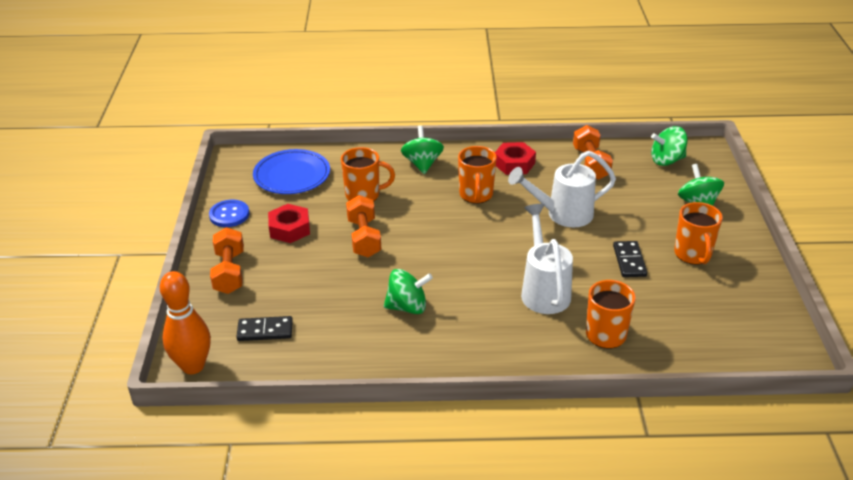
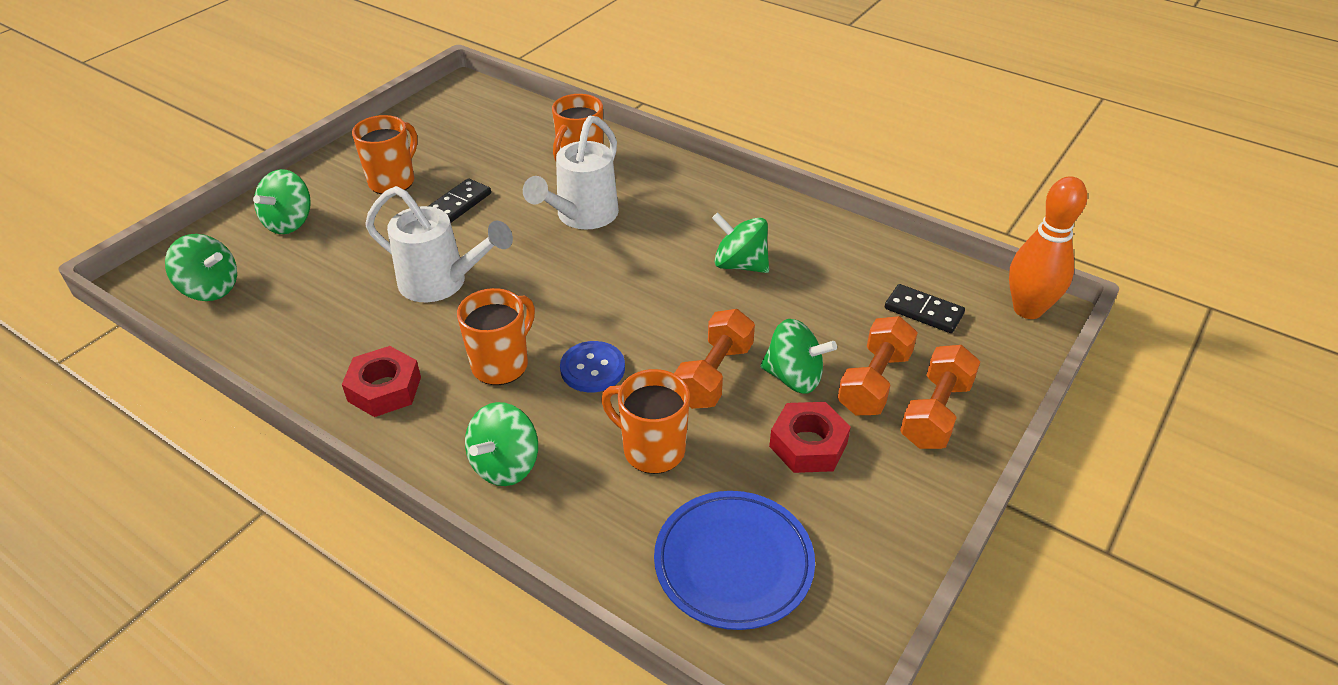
camera: 145 degrees left, 5 degrees up
blue button [209,200,249,227] -> blue button moved to [560,341,625,392]
orange dumbbell [573,125,613,180] -> orange dumbbell moved to [837,316,918,415]
none -> green spinning top [760,319,837,393]

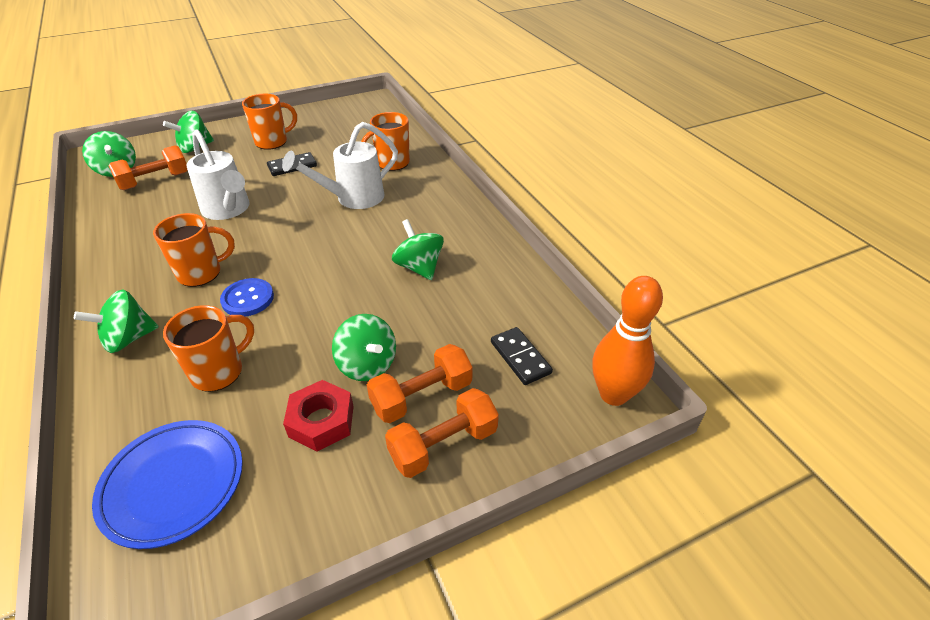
camera: 30 degrees right, 0 degrees up
red nut [342,346,421,417] -> none
orange mug [601,369,690,474] -> orange mug turned 75 degrees clockwise [163,305,254,392]
orange dumbbell [674,309,755,409] -> orange dumbbell moved to [108,145,187,190]

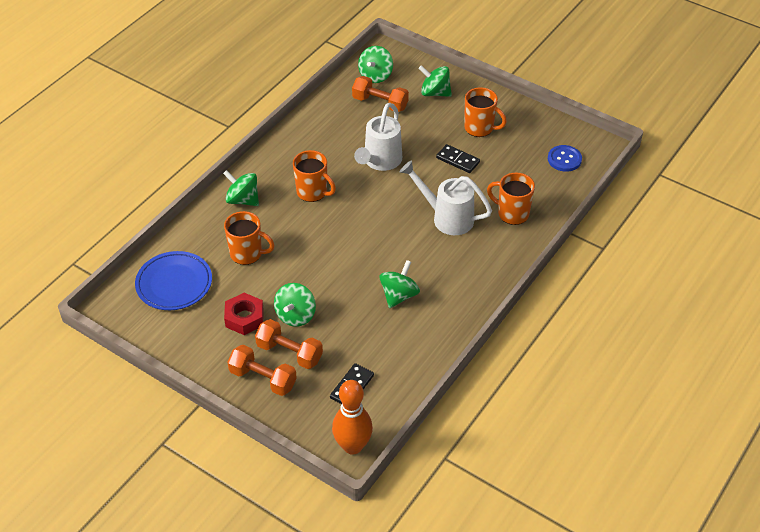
camera: 60 degrees right, 5 degrees up
blue button [220,278,274,316] -> blue button moved to [548,145,582,172]

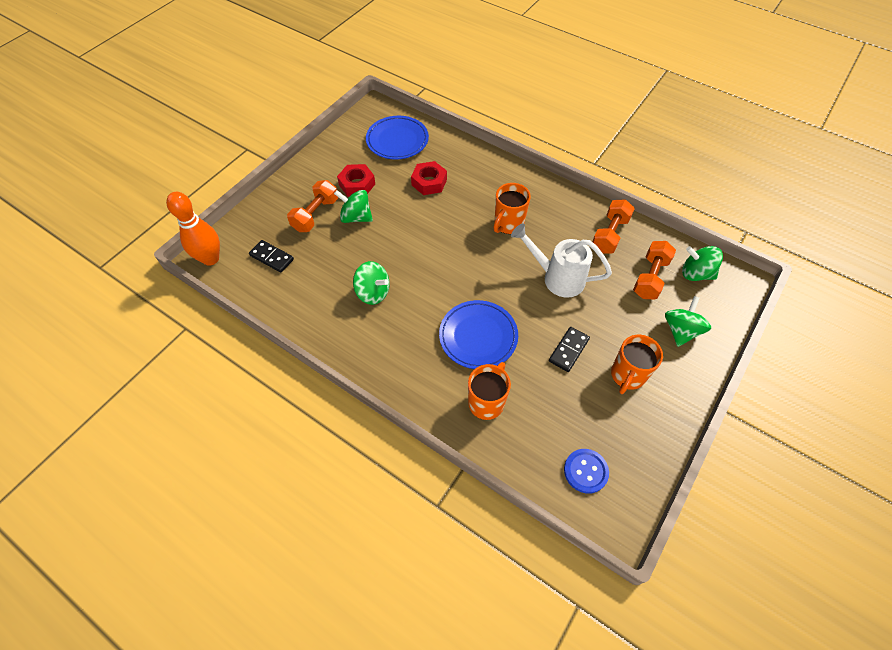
camera: 90 degrees right, 10 degrees up
green spinning top [223,170,259,206] -> none
orange mug [224,211,275,265] -> red nut [411,161,447,195]
orange dumbbell [227,345,297,396] -> orange dumbbell moved to [592,199,635,254]
white watering can [400,160,492,235] -> blue plate [439,300,518,369]

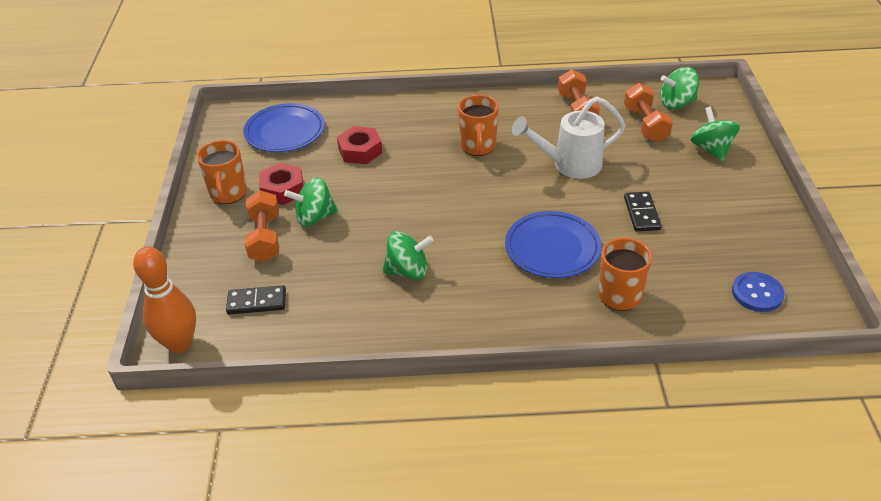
camera: 35 degrees left, 15 degrees down
orange mug [611,335,663,394] -> orange mug moved to [197,140,247,204]

